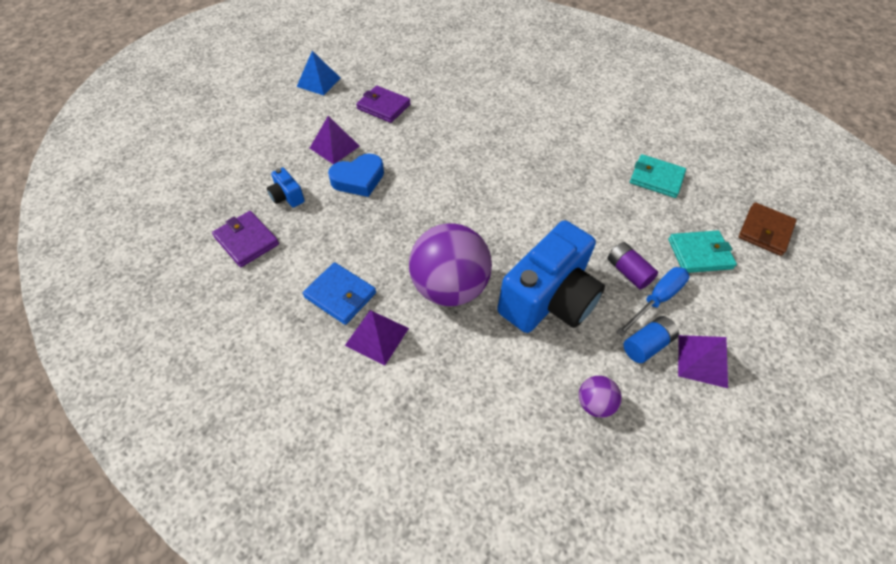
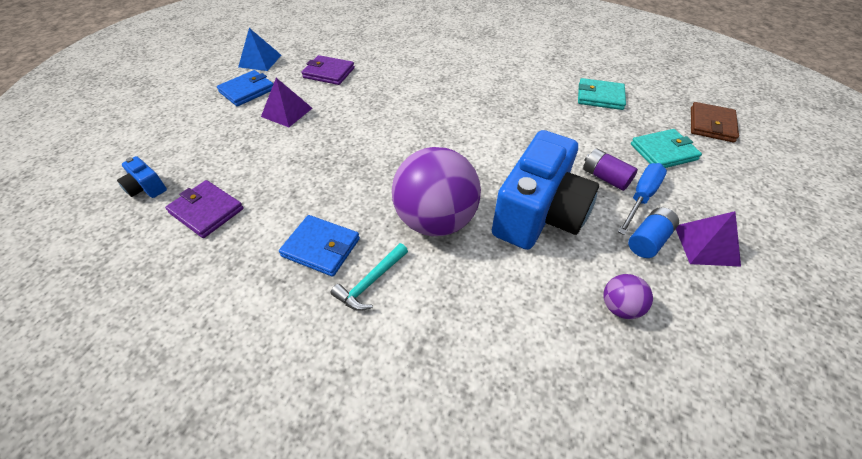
camera: 10 degrees left, 5 degrees down
blue camera [267,167,305,207] -> blue camera moved to [117,156,167,198]
blue heart [328,153,384,197] -> none
purple pyramid [345,310,409,365] -> turquoise hammer [330,243,408,311]
none -> blue wallet [217,70,273,106]

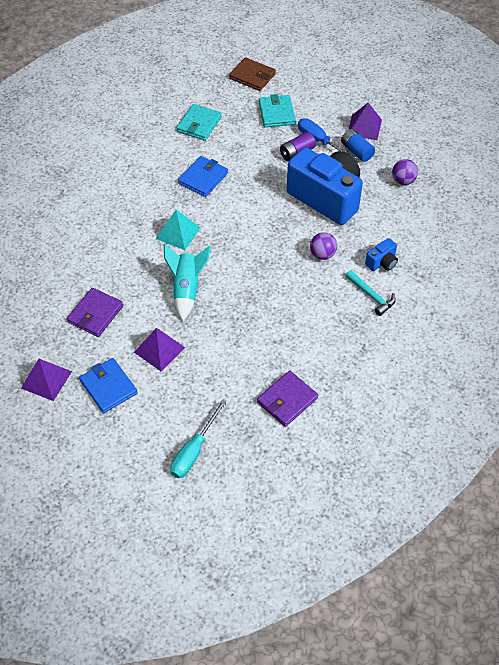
camera: 80 degrees left, 5 degrees up
blue camera [117,156,167,198] -> blue camera moved to [365,238,398,271]
blue pyramid [238,28,281,71] -> purple pyramid [21,359,72,401]
blue wallet [279,215,360,277] -> blue wallet moved to [178,156,228,197]
purple ball [392,147,481,236] -> purple ball [310,232,337,260], size x0.45
none -> turquoise pyramid [156,209,201,250]
none -> turquoise rocket [164,244,211,321]
none -> turquoise screwdriver [170,399,227,478]

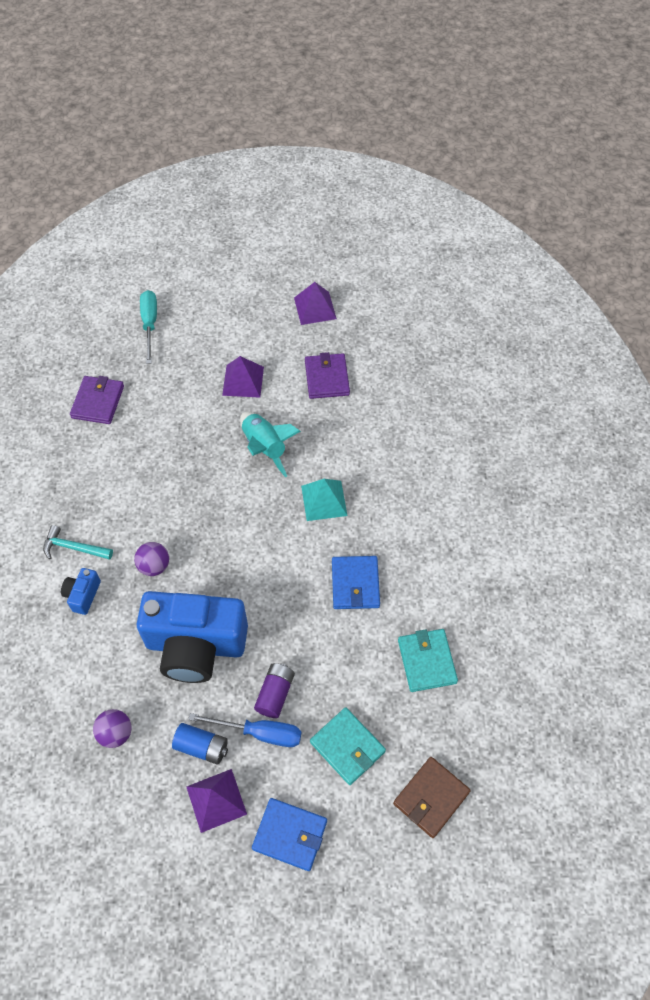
camera: 145 degrees right, 5 degrees up
blue wallet [79,358,138,413] -> blue wallet moved to [252,798,327,871]
brown wallet [229,57,276,91] -> brown wallet turned 45 degrees counterclockwise [393,757,471,838]

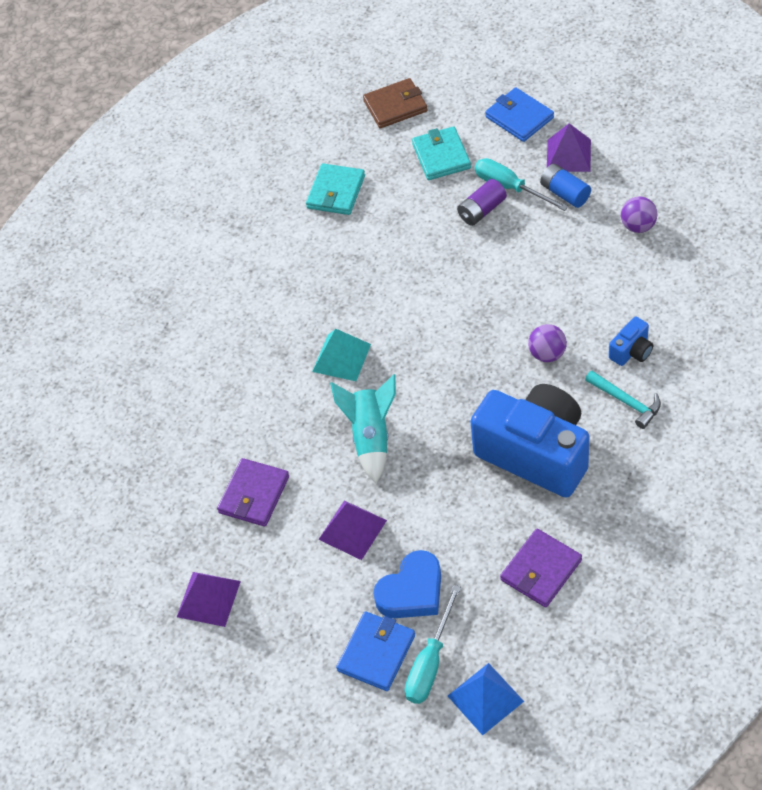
camera: 145 degrees left, 5 degrees down
blue camera [137,591,248,683] -> blue camera moved to [470,384,589,498]
blue screwdriver [188,713,302,747] -> turquoise screwdriver [475,158,568,211]
blue wallet [332,556,380,609] -> blue wallet moved to [336,611,415,691]
none -> blue heart [373,550,441,618]
none -> blue pyramid [448,663,524,735]

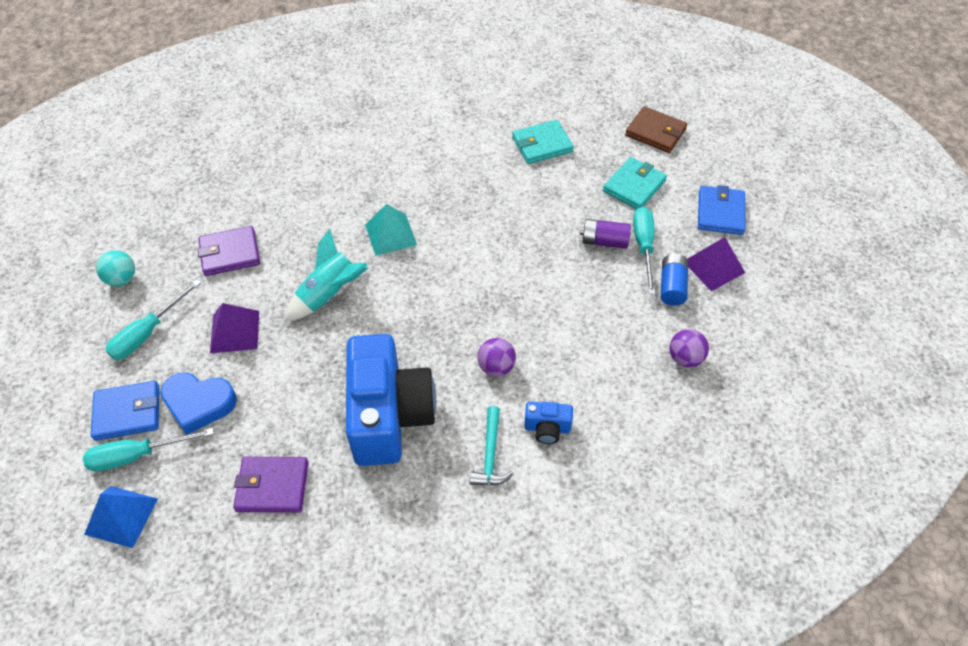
camera: 45 degrees right, 0 degrees up
purple pyramid [177,572,241,627] -> turquoise ball [96,250,135,286]
none -> turquoise screwdriver [105,280,201,360]

